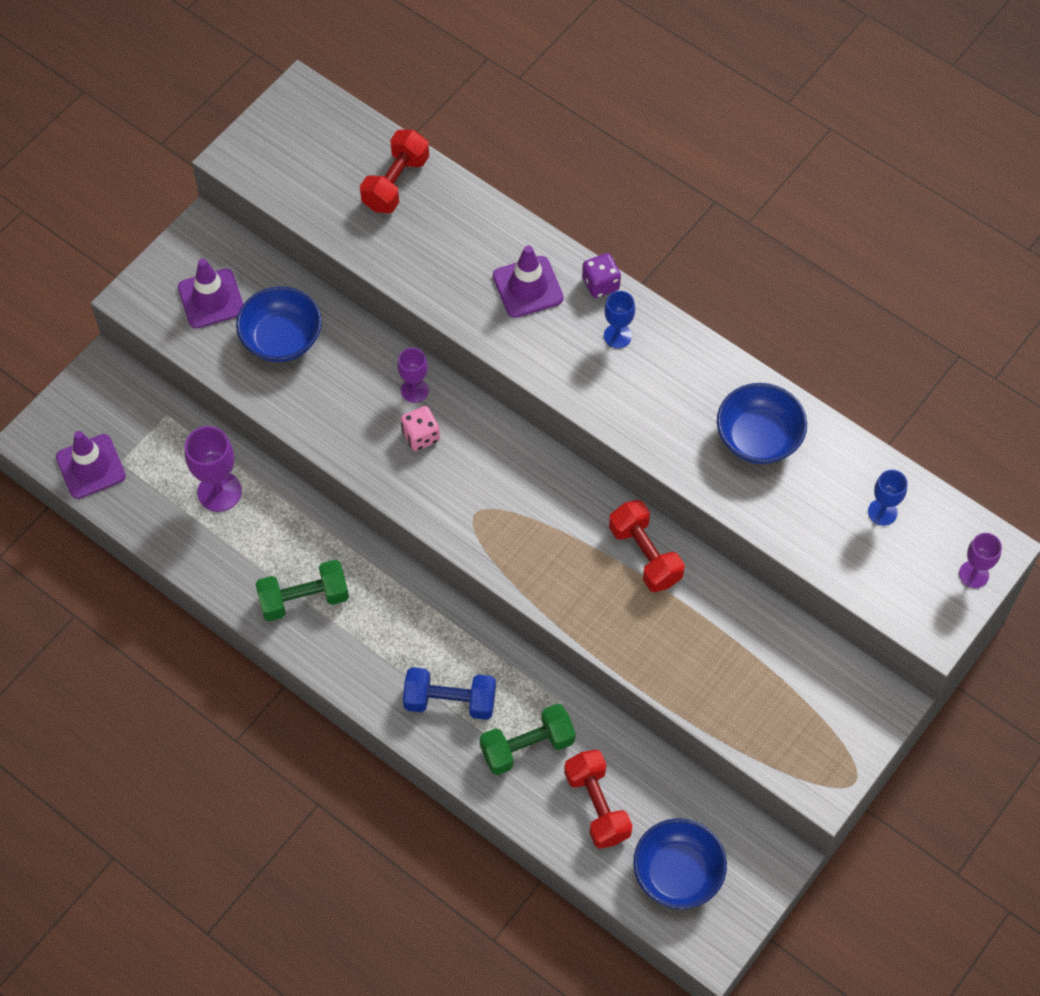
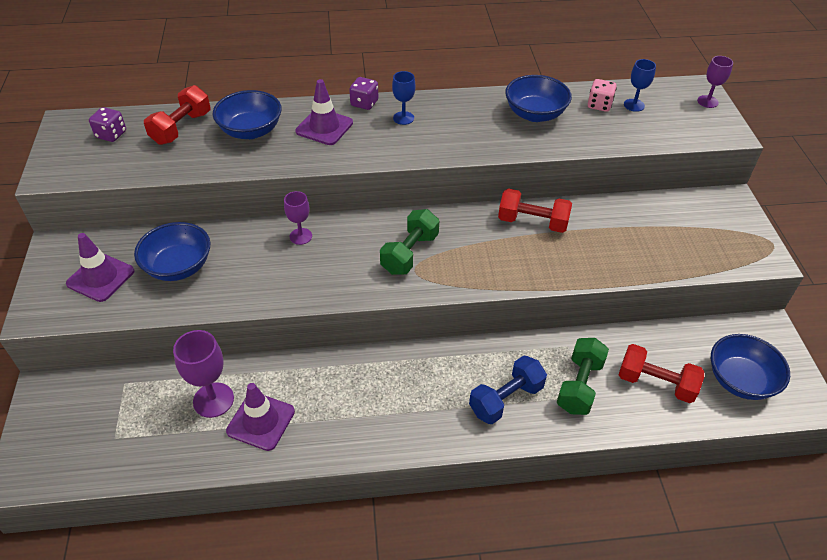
camera: 45 degrees left, 15 degrees down
purple traffic cone [56,431,126,499] -> purple traffic cone moved to [226,383,295,451]
green dumbbell [255,560,349,621] -> green dumbbell moved to [380,209,439,275]
red dumbbell [360,130,429,213] -> red dumbbell turned 45 degrees clockwise [144,85,210,145]
pink dice [401,406,440,451] -> pink dice moved to [588,79,617,112]
none -> purple dice [89,107,126,142]
none -> blue bowl [213,90,282,139]

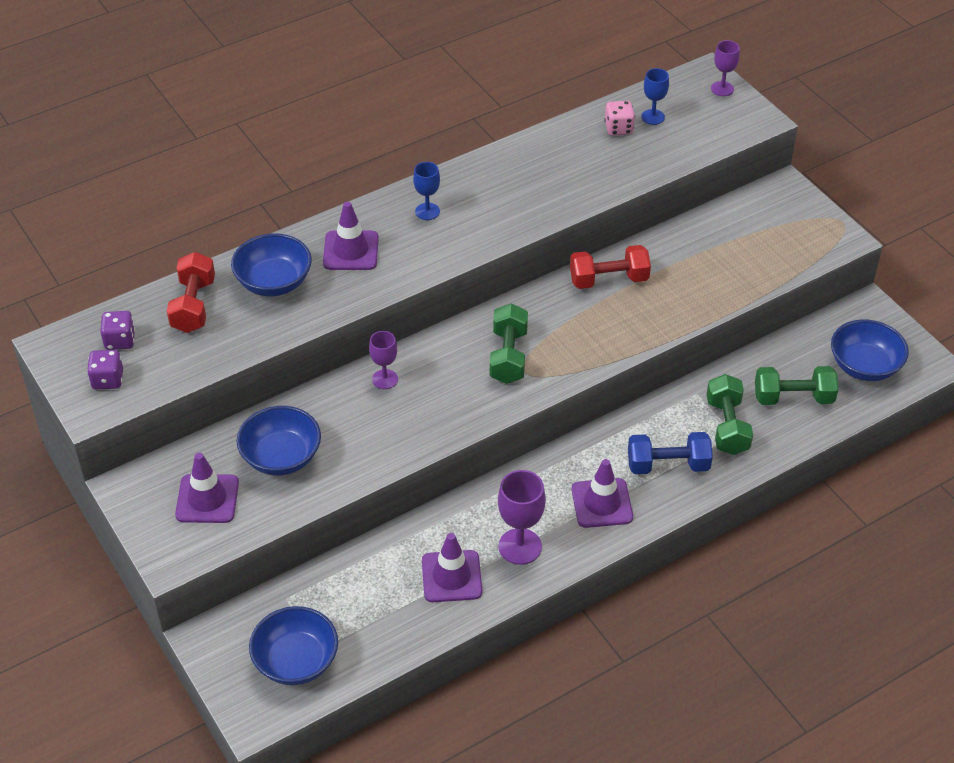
camera: 25 degrees left, 0 degrees up
purple goblet [173,330,234,418] -> purple goblet moved to [498,470,546,565]
purple dice [349,77,378,110] -> purple dice moved to [87,350,123,389]
blue dumbbell [469,355,547,424] -> blue dumbbell turned 60 degrees clockwise [628,432,713,474]
blue bowl [505,75,572,122] -> blue bowl moved to [249,606,338,685]
red dumbbell [619,344,704,403] -> green dumbbell [755,366,838,405]
none -> purple traffic cone [572,459,633,528]

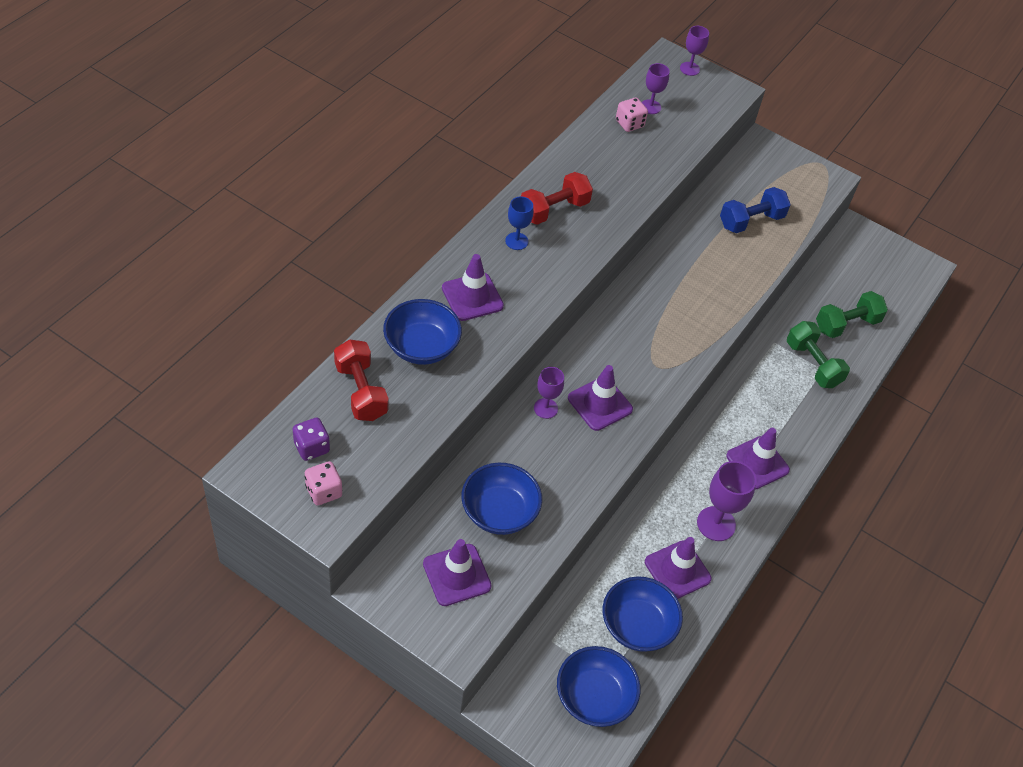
camera: 30 degrees left, 5 degrees up
purple dice [87,350,123,389] -> pink dice [304,461,342,505]
green dumbbell [490,303,528,384] -> none
red dumbbell [570,245,651,289] -> red dumbbell moved to [520,172,593,225]
blue dumbbell [628,432,713,474] -> blue dumbbell moved to [720,187,791,233]
blue goblet [641,68,669,125] -> purple goblet [642,63,670,114]
blue bowl [831,319,909,381] -> blue bowl moved to [603,576,683,652]
none -> purple traffic cone [568,365,633,431]

